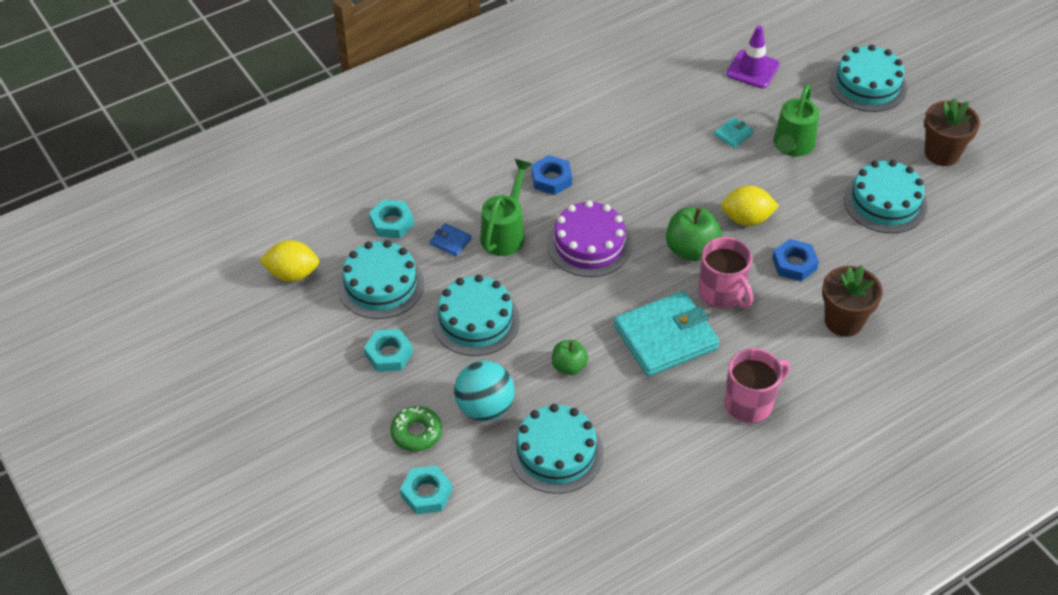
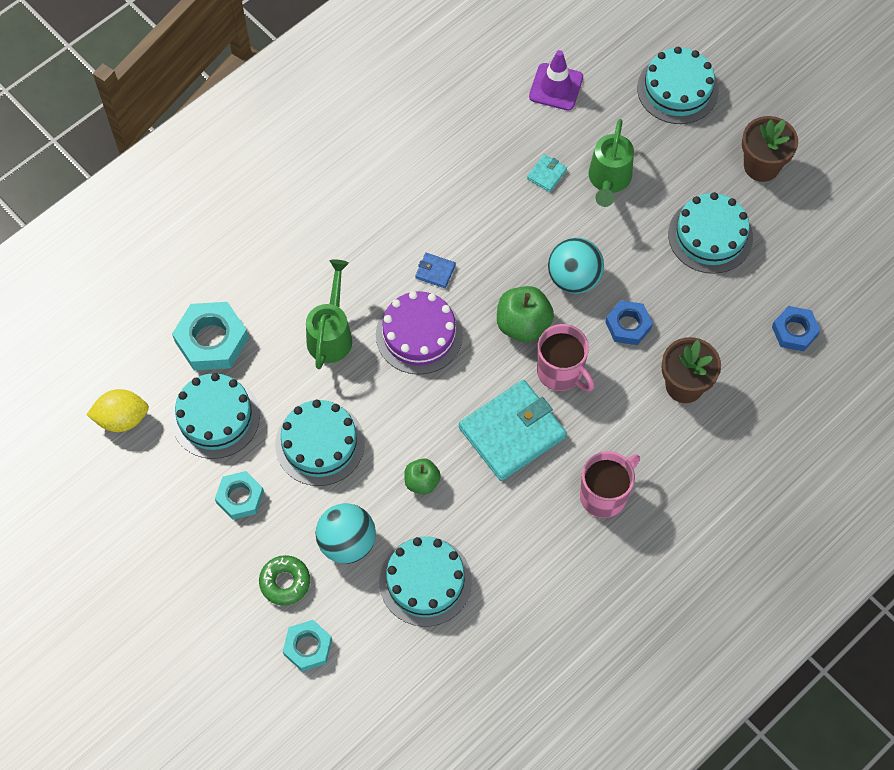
camera: 10 degrees left, 15 degrees up
turquoise nut [369,200,414,238] -> turquoise nut [172,302,249,370], size x1.58
blue wallet [430,223,472,257] -> blue wallet moved to [415,253,456,288]
blue nut [532,155,572,195] -> blue nut moved to [772,306,821,351]
yellow lemon [721,186,779,226] -> turquoise ball [548,237,604,294]

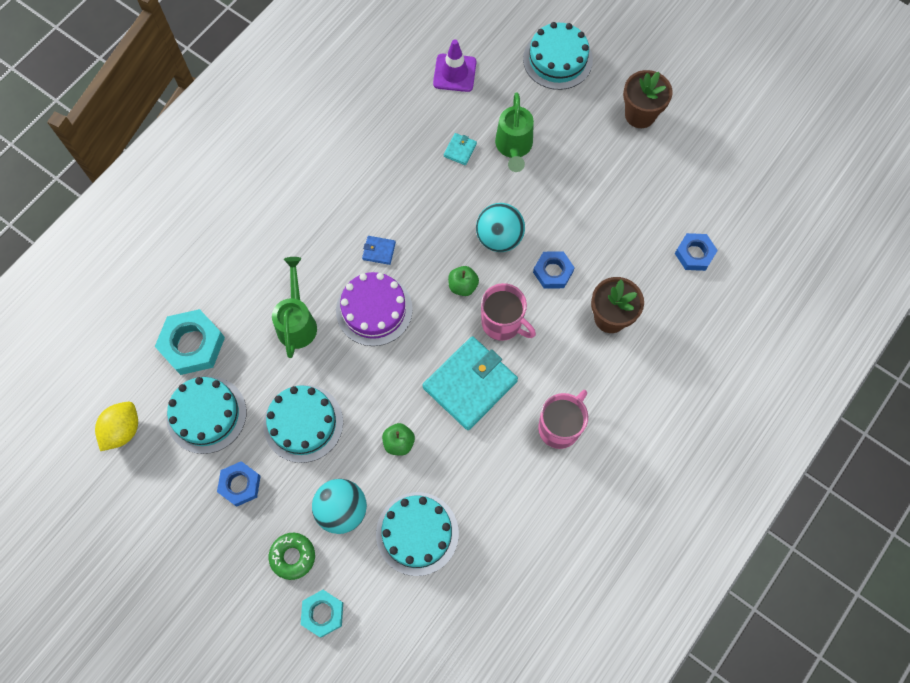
camera: 10 degrees left, 5 degrees up
yellow lemon [86,389,149,432] -> yellow lemon turned 45 degrees counterclockwise [95,402,138,451]
turquoise nut [215,471,264,520] -> blue nut [217,461,261,507]
green apple [497,286,554,342] -> green apple [448,266,479,296], size x0.61
turquoise cake [668,192,753,274] -> none

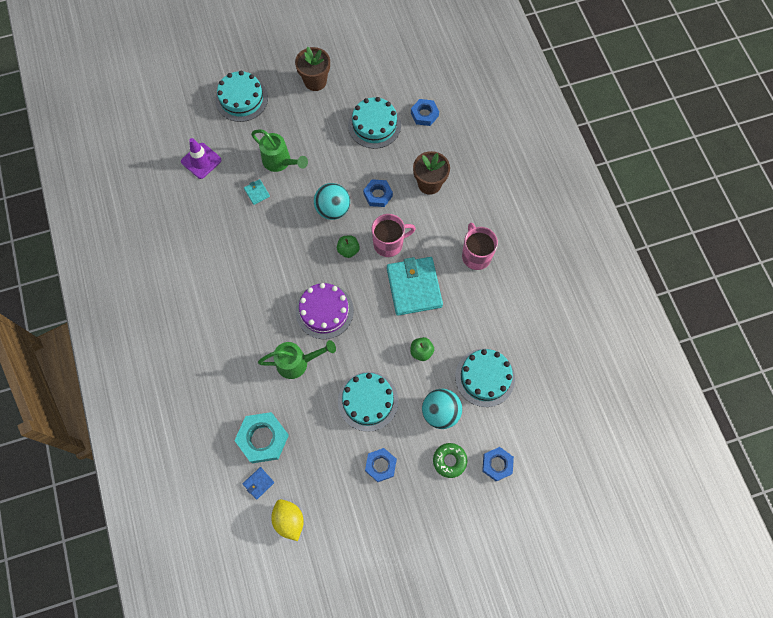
camera: 55 degrees left, 0 degrees up
turquoise cake [166,376,246,454] -> turquoise cake moved to [348,97,401,149]
green watering can [272,257,317,358] -> green watering can turned 135 degrees clockwise [258,340,336,379]
turquoise nut [301,590,343,638] -> blue nut [482,447,514,481]
blue wallet [362,236,396,265] -> blue wallet moved to [243,467,275,499]

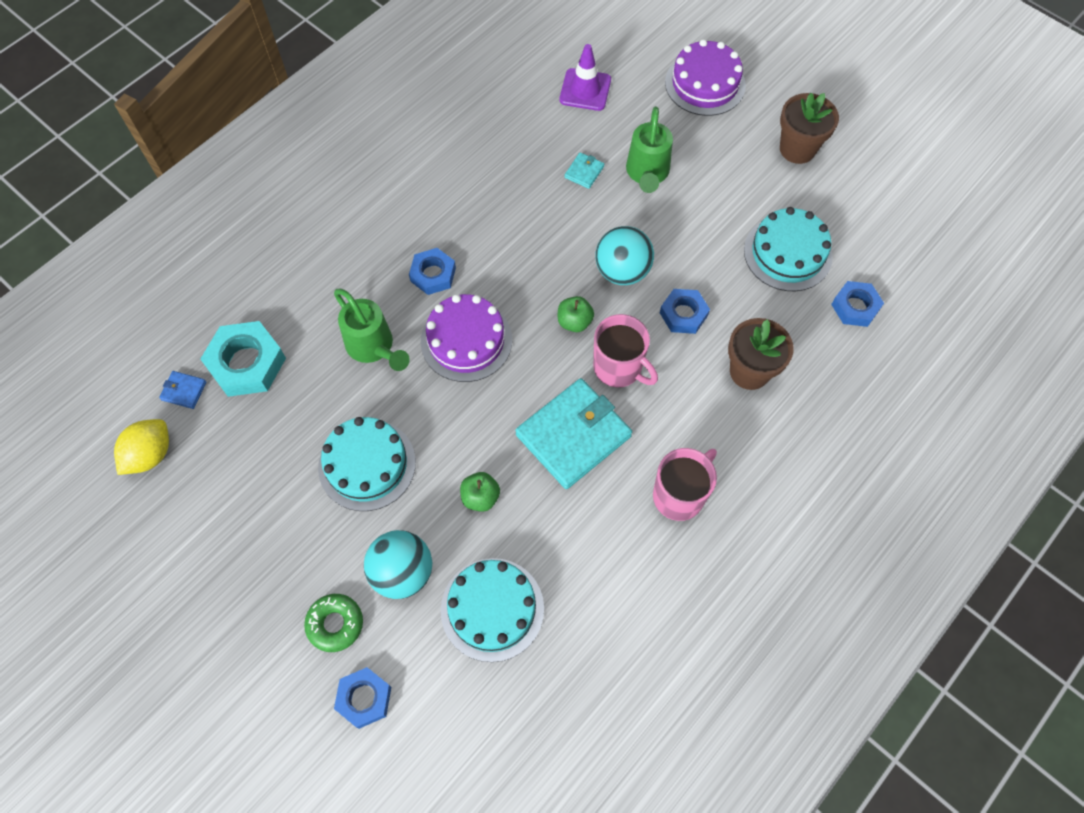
camera: 60 degrees right, 5 degrees down
turquoise cake [216,71,268,122] -> purple cake [665,39,746,116]
blue nut [365,448,397,482] -> blue nut moved to [409,248,456,295]

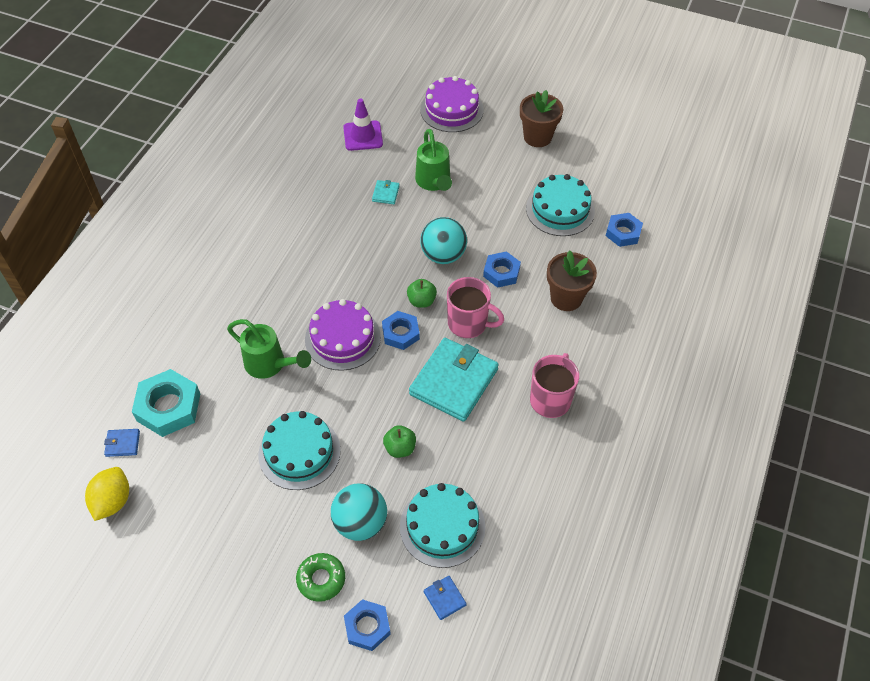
camera: 20 degrees left, 10 degrees down
blue nut [409,248,456,295] -> blue nut moved to [382,311,420,350]
none -> blue wallet [424,576,466,620]

